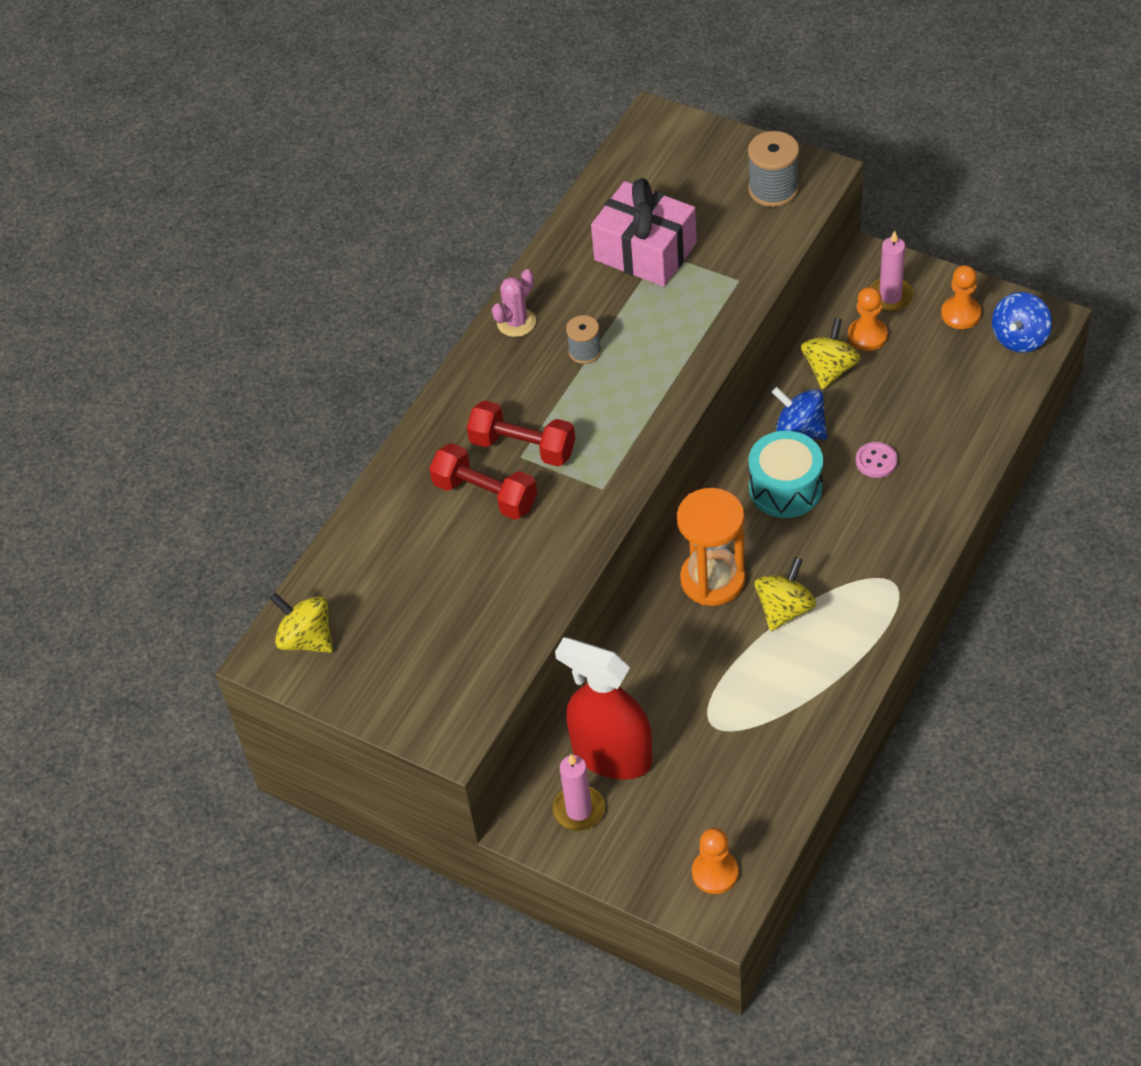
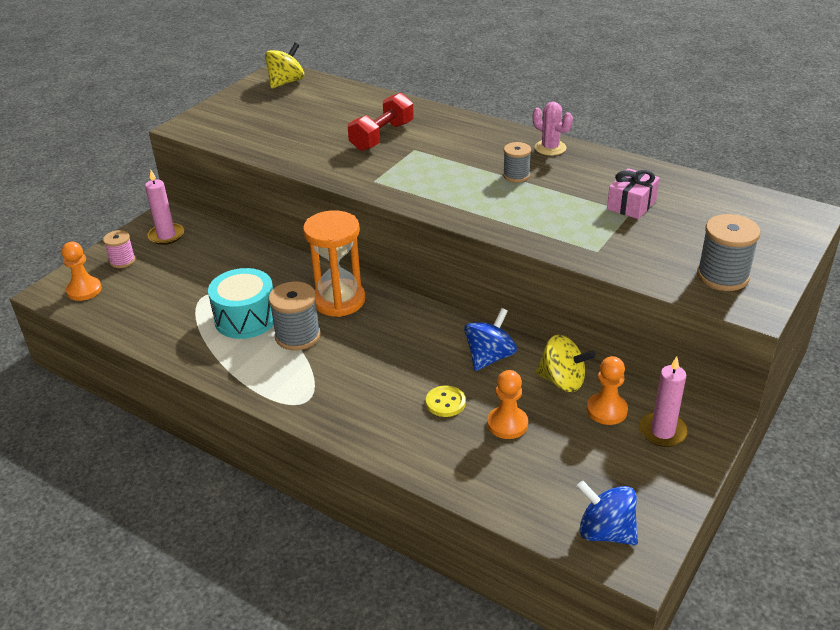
camera: 90 degrees right, 15 degrees down
red dumbbell [467,400,575,466] -> none
red spray bottle [555,637,652,780] -> none
pink gift [591,178,697,287] -> pink gift [607,168,660,219], size x0.58
turquoise drum [748,431,823,518] -> turquoise drum moved to [208,268,274,339]
yellow spinning top [754,557,816,631] -> grey spool [269,281,321,351]
pink button [856,442,898,478] -> yellow button [426,386,466,417]
orange pawn [941,265,981,329] -> orange pawn moved to [487,370,528,439]
none -> pink spool [103,230,135,268]

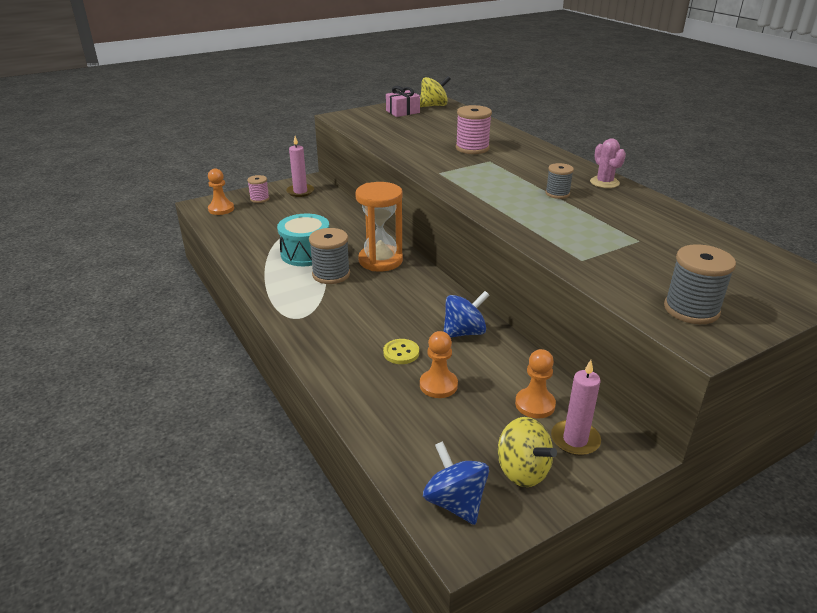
camera: 25 degrees right, 5 degrees down
red dumbbell [348,92,414,151] -> pink spool [456,105,492,154]
yellow spinning top [536,335,596,392] -> yellow spinning top moved to [498,417,557,487]
pink gift [607,168,660,219] -> pink gift moved to [386,86,420,117]

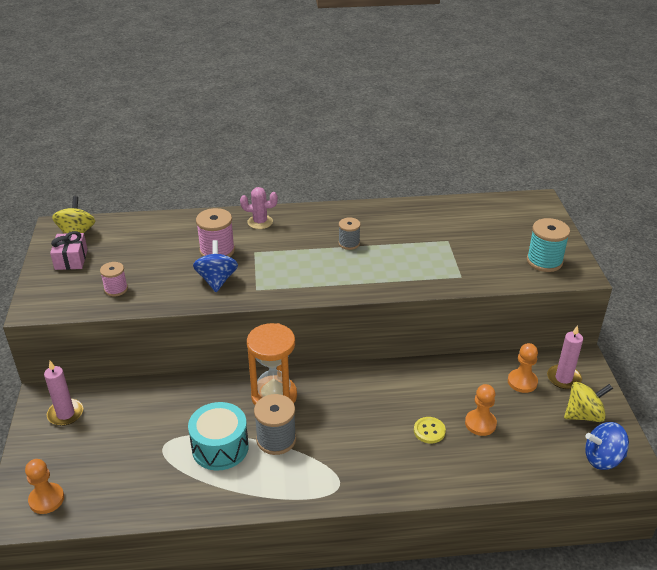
camera: 65 degrees left, 5 degrees up
pink spool [247,175,269,203] -> pink spool moved to [100,262,128,297]
blue spinning top [443,291,489,337] -> blue spinning top moved to [193,240,238,292]
pink cactus [590,138,626,188] -> pink cactus moved to [240,187,278,229]
grey spool [664,244,736,324] -> turquoise spool [527,218,570,272]

